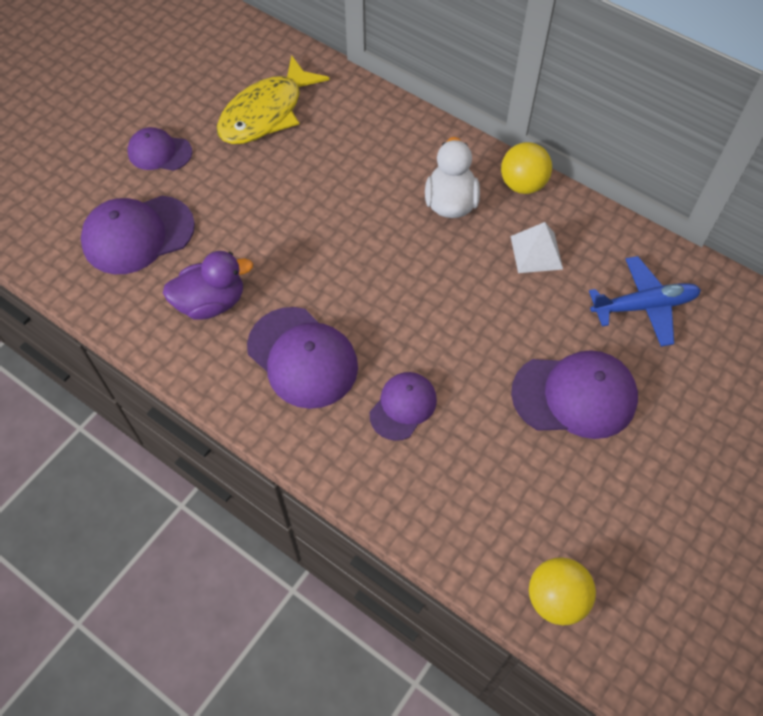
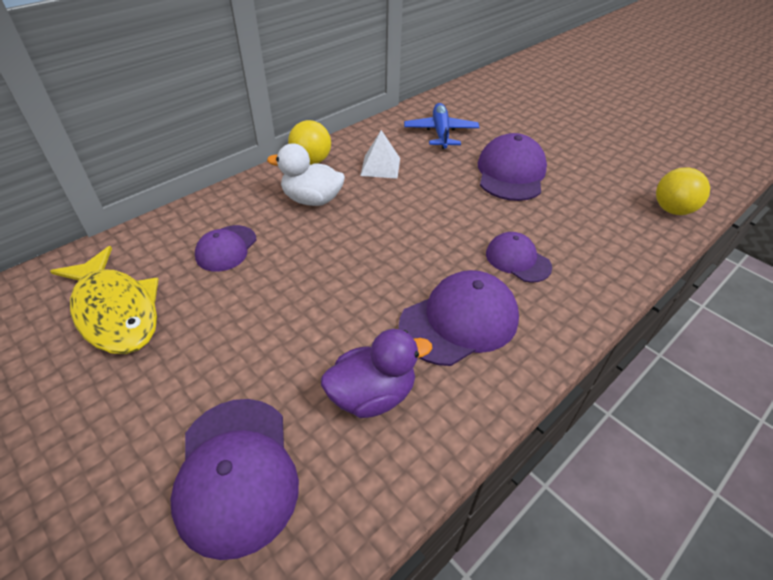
camera: 80 degrees left, 15 degrees down
purple cap [127,127,192,171] -> purple cap moved to [195,225,257,272]
purple duck [163,251,253,320] -> purple duck turned 75 degrees clockwise [321,329,432,418]

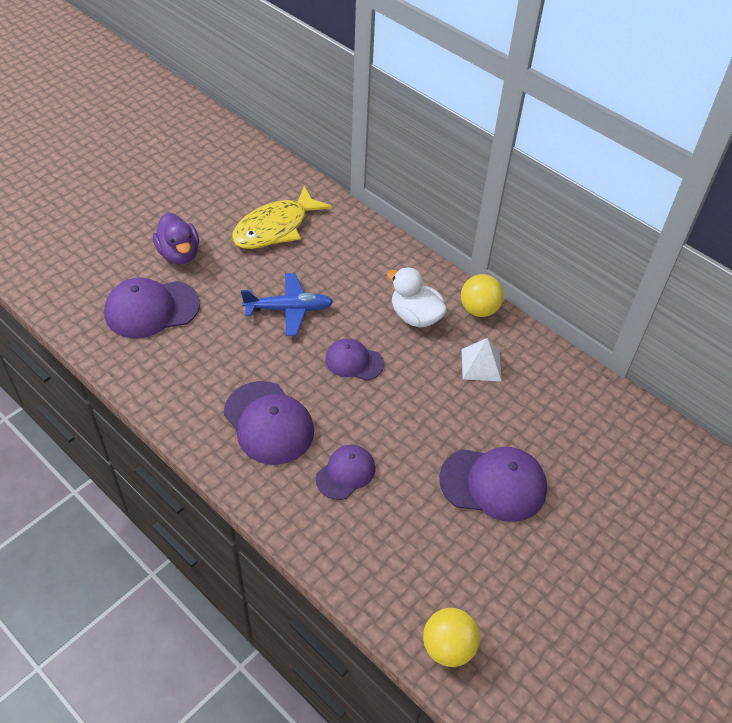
camera: 85 degrees right, 5 degrees up
purple cap [195,225,257,272] -> purple cap moved to [325,338,384,381]
white duck [267,143,345,206] -> white duck turned 60 degrees counterclockwise [387,267,447,327]
purple duck [321,329,432,418] -> purple duck moved to [153,213,199,264]
blue plane [404,103,480,149] -> blue plane moved to [241,273,333,336]

